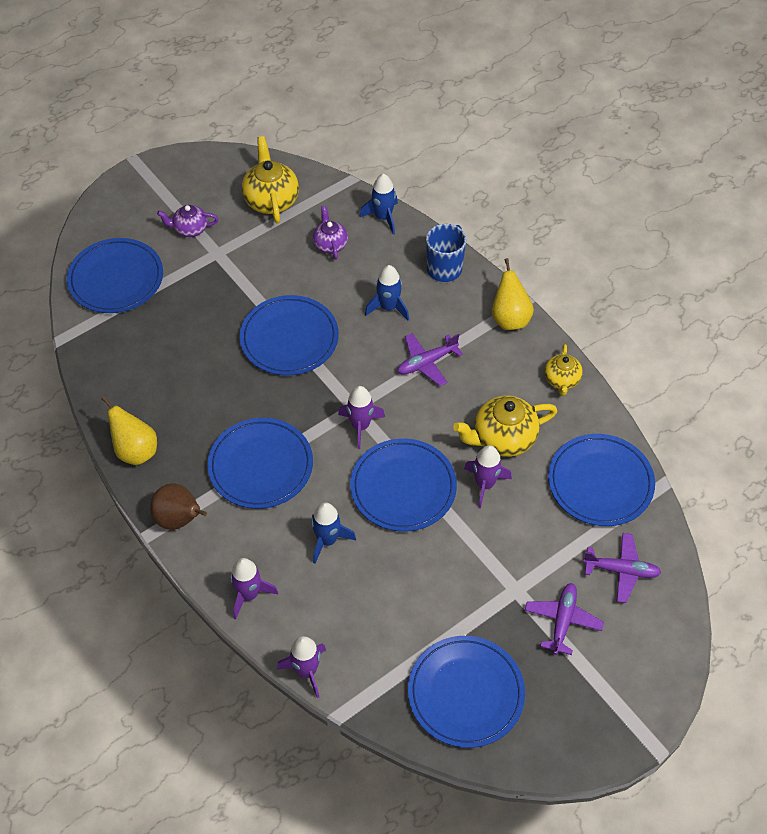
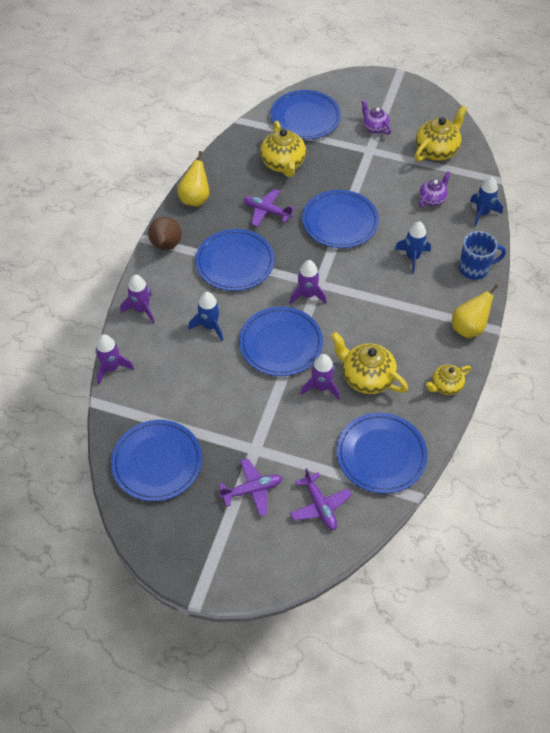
camera: 55 degrees right, 0 degrees up
purple plane [397,333,463,386] -> purple plane moved to [244,189,294,227]
none -> yellow teapot [260,121,306,177]

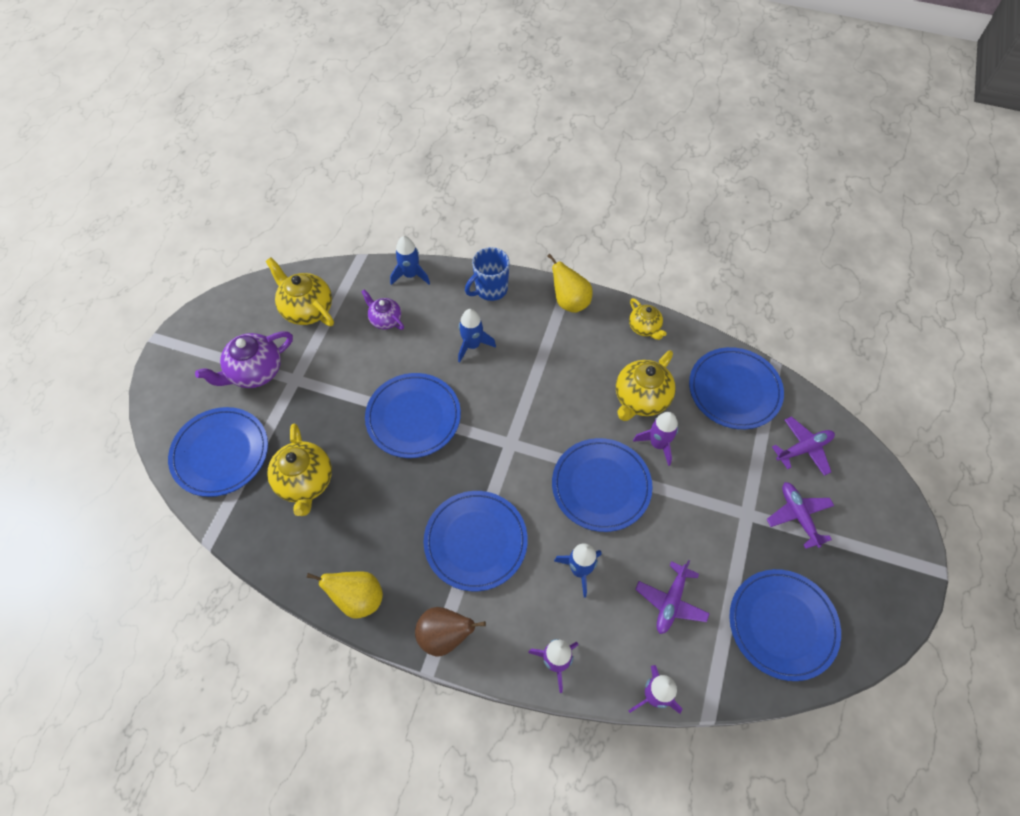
camera: 90 degrees left, 5 degrees up
purple plane [244,189,294,227] -> purple plane moved to [635,560,710,634]
yellow teapot [260,121,306,177] -> yellow teapot turned 90 degrees clockwise [267,424,332,516]
purple rocket [289,260,327,305] -> none
purple teapot [361,100,391,135] -> purple teapot [195,331,293,388], size x1.66
blue mug [459,231,506,280] -> blue mug turned 120 degrees counterclockwise [465,247,510,301]

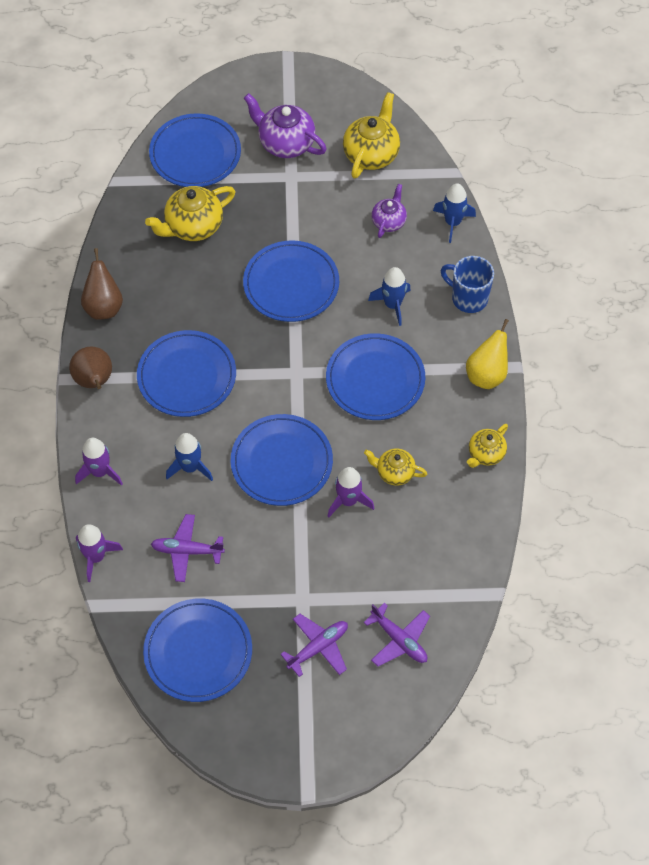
camera: 70 degrees right, 0 degrees up
yellow pear [307,571,383,618] -> brown pear [81,248,123,320]
yellow teapot [616,350,676,421] -> yellow teapot [364,448,427,486], size x0.60
blue plate [689,347,784,429] -> blue plate moved to [326,333,425,420]

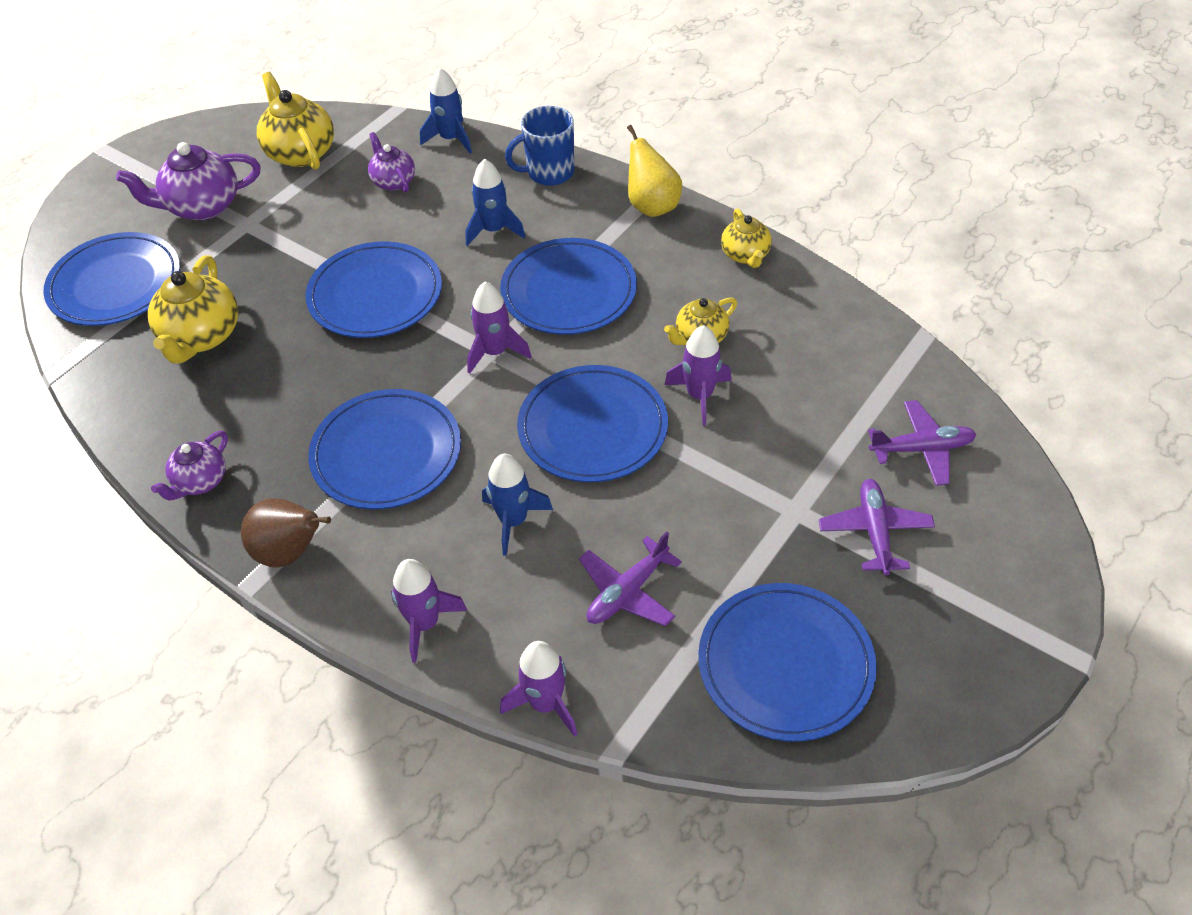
camera: 50 degrees left, 10 degrees down
brown pear [81,248,123,320] -> purple teapot [151,431,228,501]
none -> purple rocket [467,282,532,374]

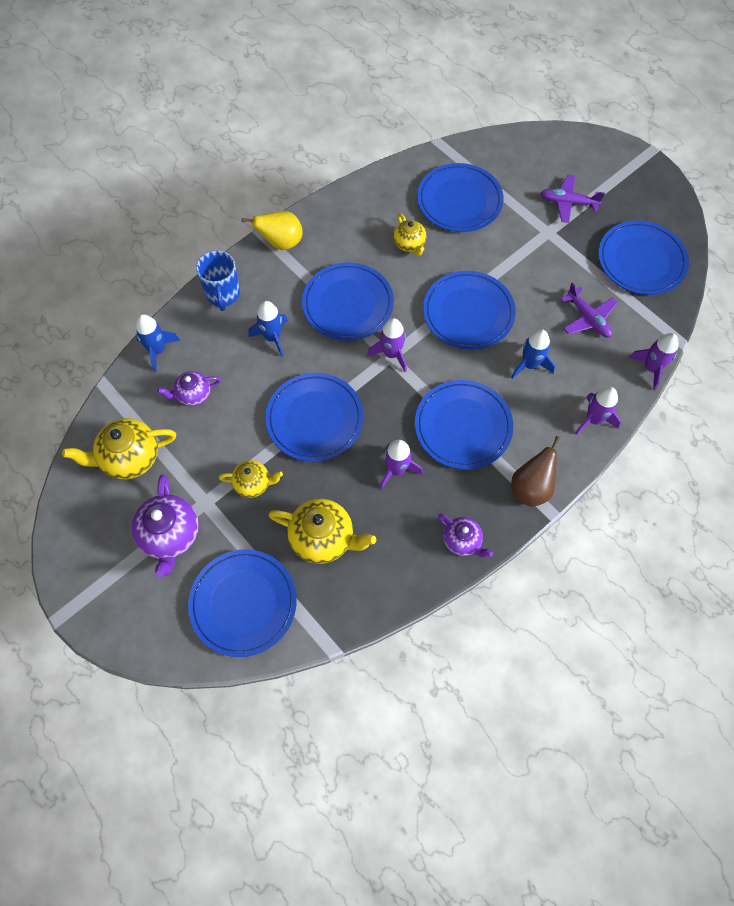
camera: 80 degrees left, 15 degrees up
purple rocket [664,325,732,426] -> purple rocket moved to [380,440,423,490]
yellow teapot [721,209,772,268] -> yellow teapot moved to [219,460,283,498]
purple plane [868,400,976,486] -> none
none -> blue plate [417,163,504,232]

